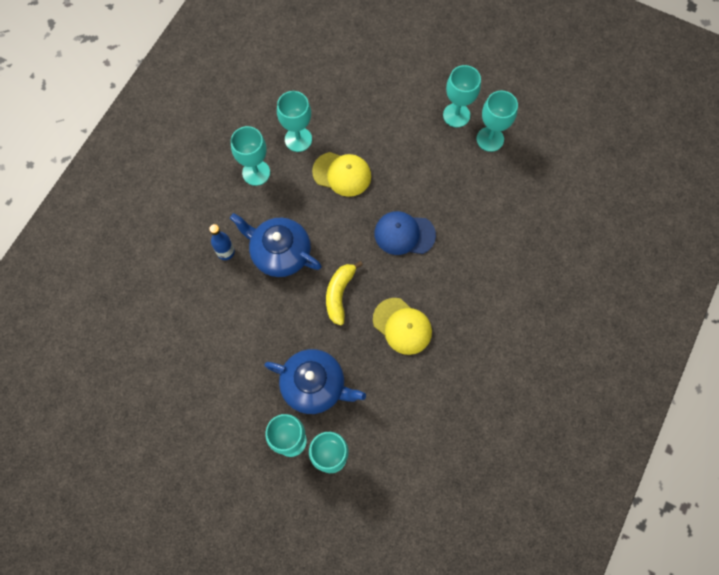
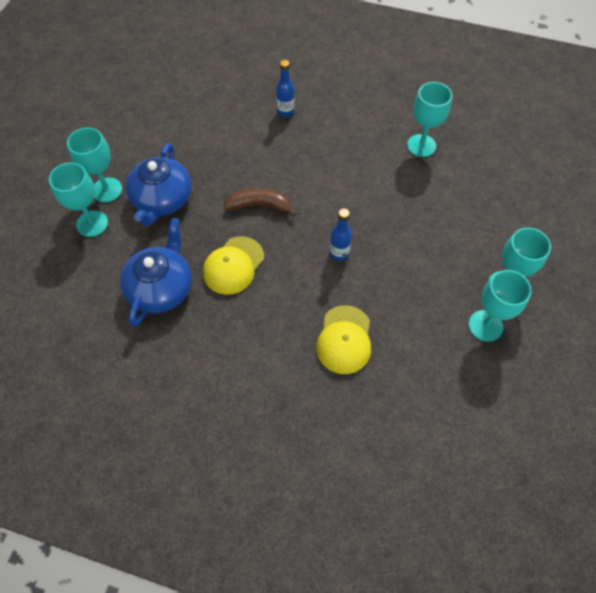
camera: 80 degrees right, 10 degrees down
blue teapot [230,213,322,277] -> blue teapot moved to [120,217,192,326]
turquoise goblet [231,126,270,186] -> none
yellow cap [312,152,371,197] -> yellow cap moved to [316,305,371,374]
yellow banana [326,261,363,326] -> brown banana [224,188,297,217]
blue cap [374,211,436,255] -> blue bottle [329,209,352,261]

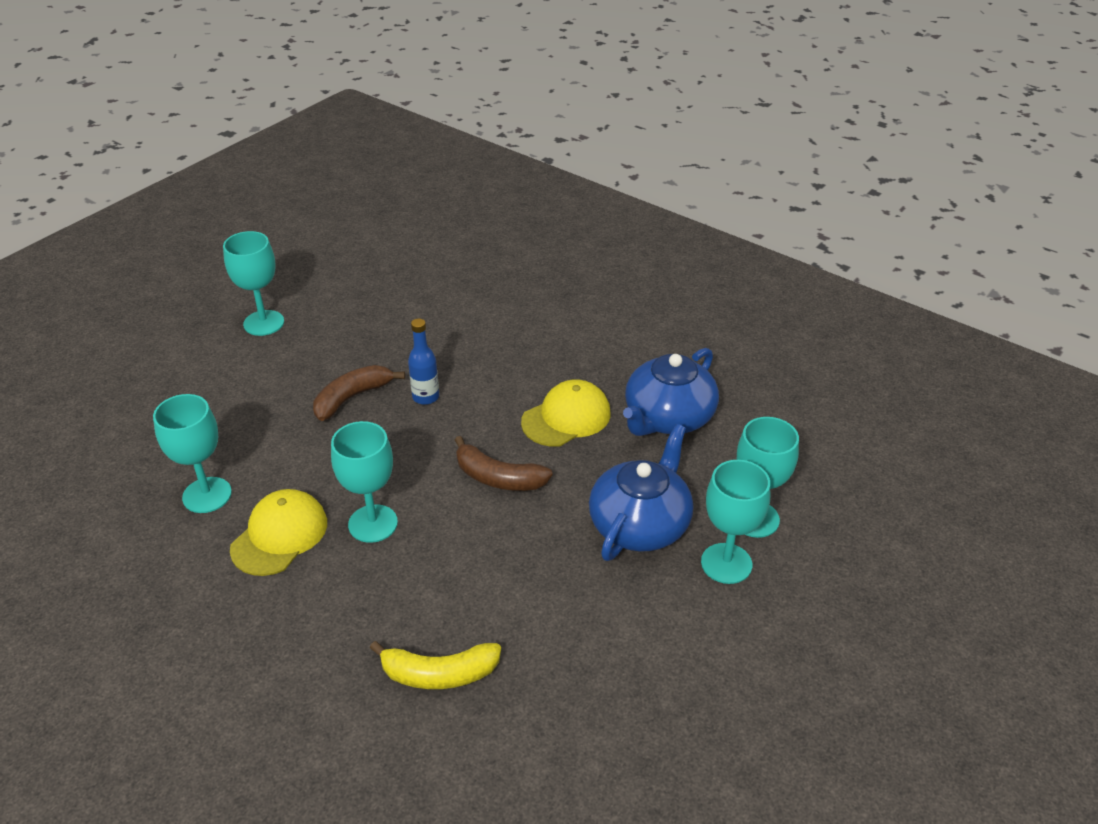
camera: 160 degrees left, 20 degrees down
blue bottle [276,60,295,117] -> none
yellow cap [316,305,371,374] -> yellow cap moved to [230,489,327,576]
turquoise goblet [469,270,532,342] -> turquoise goblet moved to [331,421,398,543]
none -> brown banana [313,365,405,421]
none -> yellow banana [370,641,501,689]

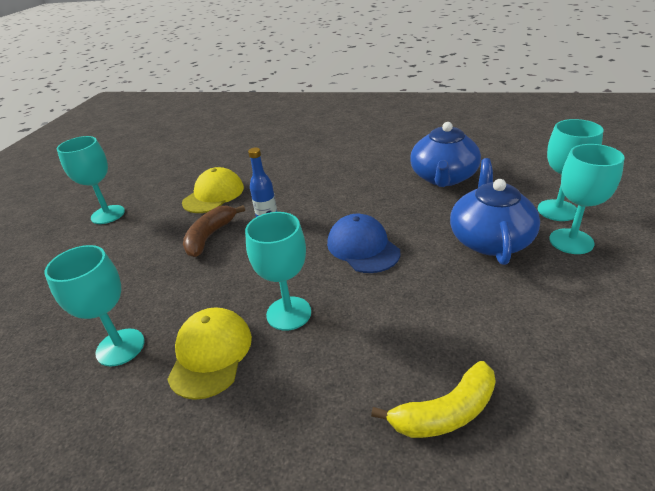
camera: 20 degrees left, 5 degrees down
brown banana [455,436,553,491] -> blue cap [327,214,400,273]
yellow cap [521,380,611,447] -> yellow cap moved to [182,167,244,213]

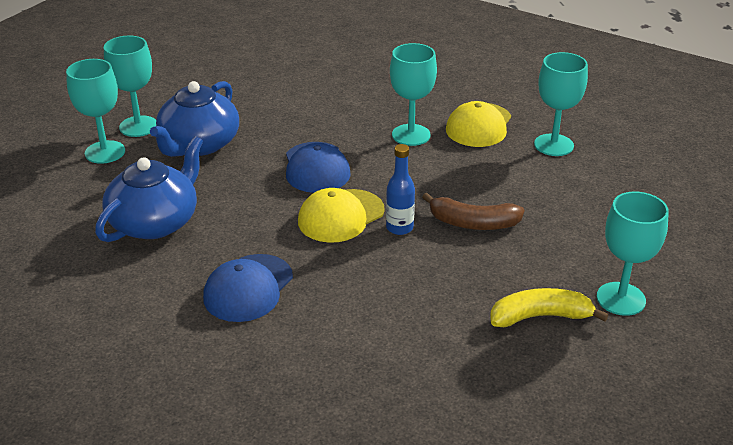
camera: 165 degrees left, 0 degrees up
yellow cap [182,167,244,213] -> yellow cap moved to [298,188,385,243]
brown banana [183,205,245,257] -> brown banana turned 60 degrees clockwise [422,193,524,230]
yellow banana [371,361,496,438] -> yellow banana moved to [490,288,609,327]
none -> blue cap [203,254,293,322]

